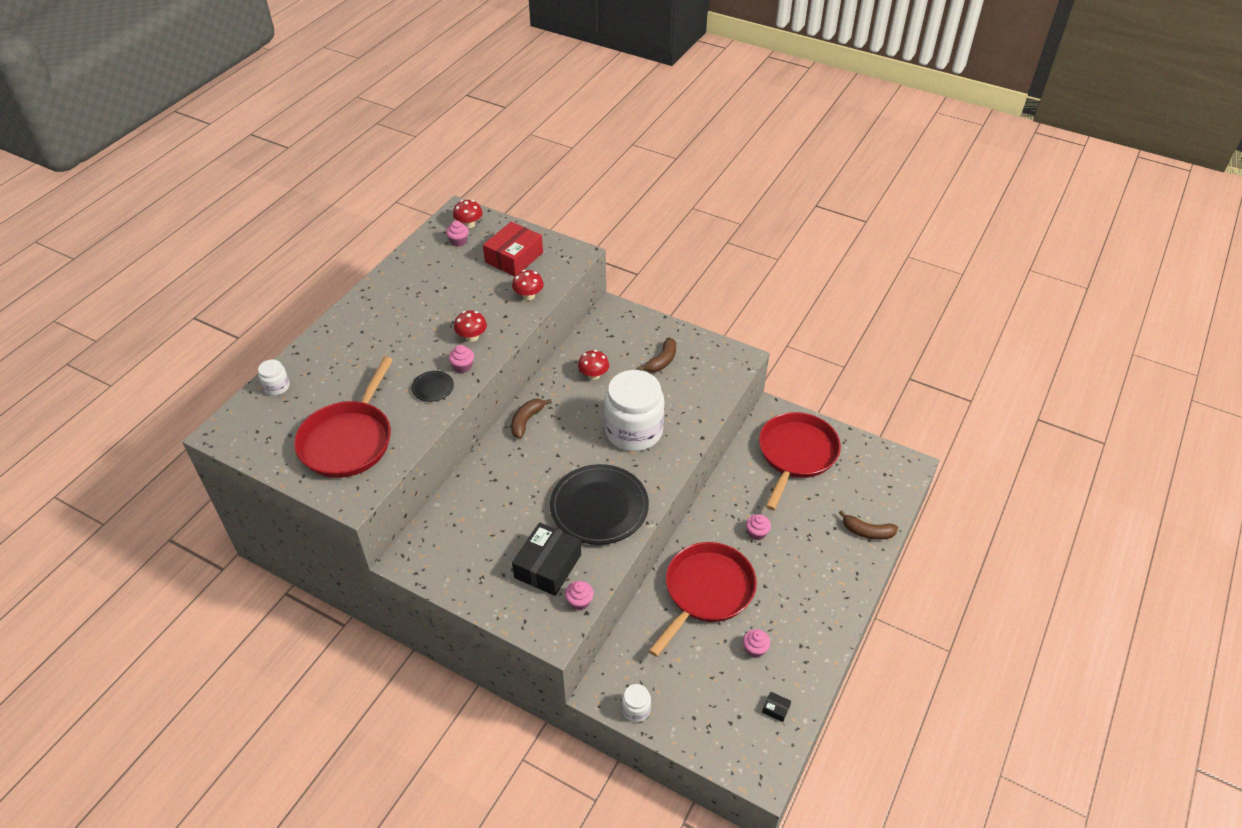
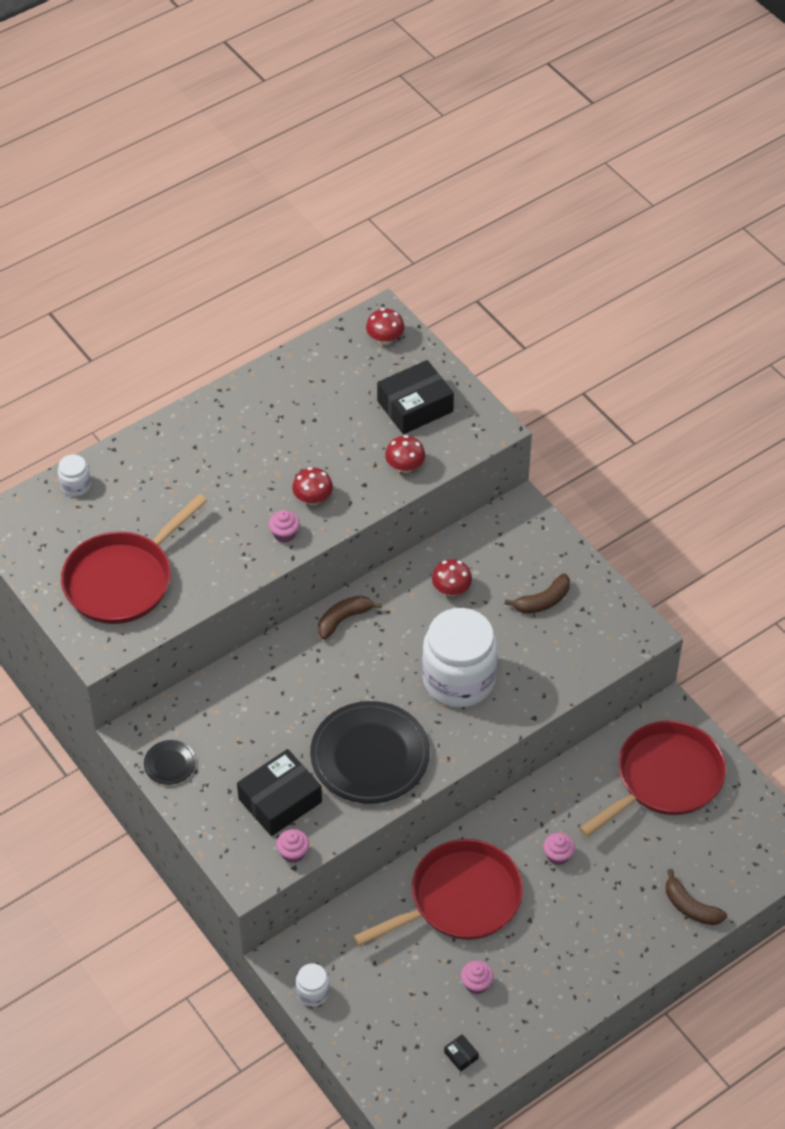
camera: 25 degrees right, 5 degrees up
black plate [411,371,454,402] -> black plate moved to [144,740,196,785]
pink cupcake [446,220,469,247] -> none
red box [483,222,543,276] -> black box [377,360,454,434]

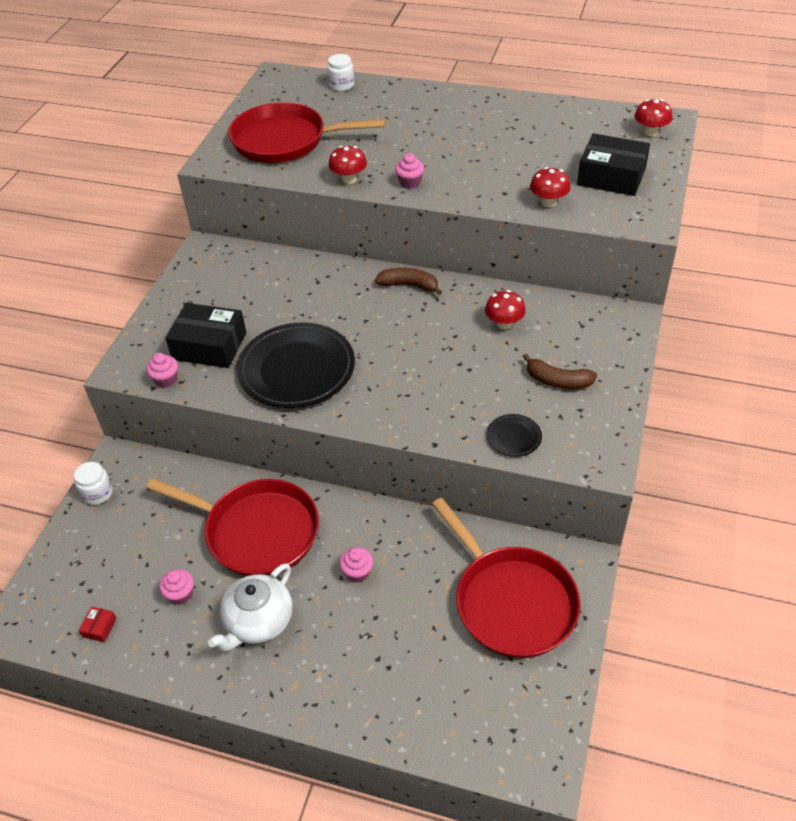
camera: 55 degrees right, 5 degrees down
black plate [144,740,196,785] -> black plate moved to [487,414,542,457]
red mushroom [292,467,333,505] -> red mushroom moved to [328,146,367,184]
white jar [422,608,498,707] -> none
black box [444,1034,479,1072] -> red box [79,607,116,642]
red pan [579,721,726,837] -> red pan turned 45 degrees clockwise [432,498,581,658]
brown banana [666,869,727,925] -> none
none -> white teapot [208,563,293,651]

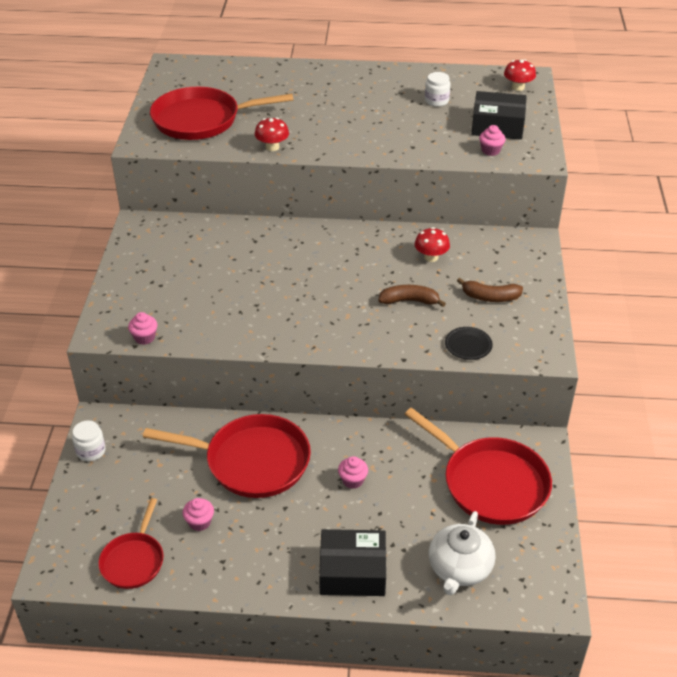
camera: 15 degrees left, 5 degrees down
red box [79,607,116,642] -> red pan [98,498,164,589]
black box [165,303,246,368] -> black box moved to [319,529,386,596]
white teapot [208,563,293,651] -> white teapot moved to [429,511,495,595]
black plate [237,322,355,408] -> none
white jar [327,54,354,91] -> white jar moved to [425,72,451,107]
brown banana [375,268,442,295] -> brown banana moved to [378,285,446,307]
pink cupcake [395,154,424,189] -> pink cupcake moved to [479,125,505,156]
red mushroom [530,167,571,207] -> none

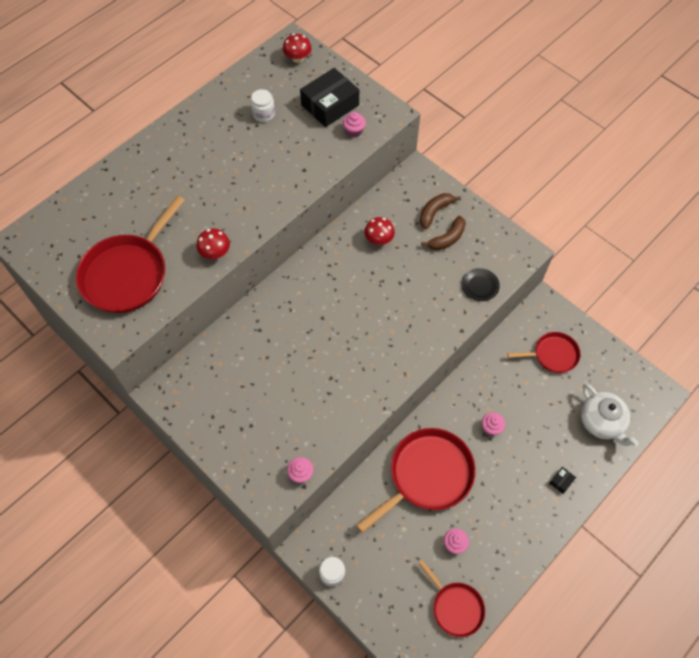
camera: 50 degrees left, 20 degrees up
black box [319,529,386,596] -> black box [550,467,576,494], size x0.40
brown banana [378,285,446,307] -> brown banana moved to [420,193,461,229]
red pan [405,407,552,525] -> red pan [507,332,581,373], size x0.57

